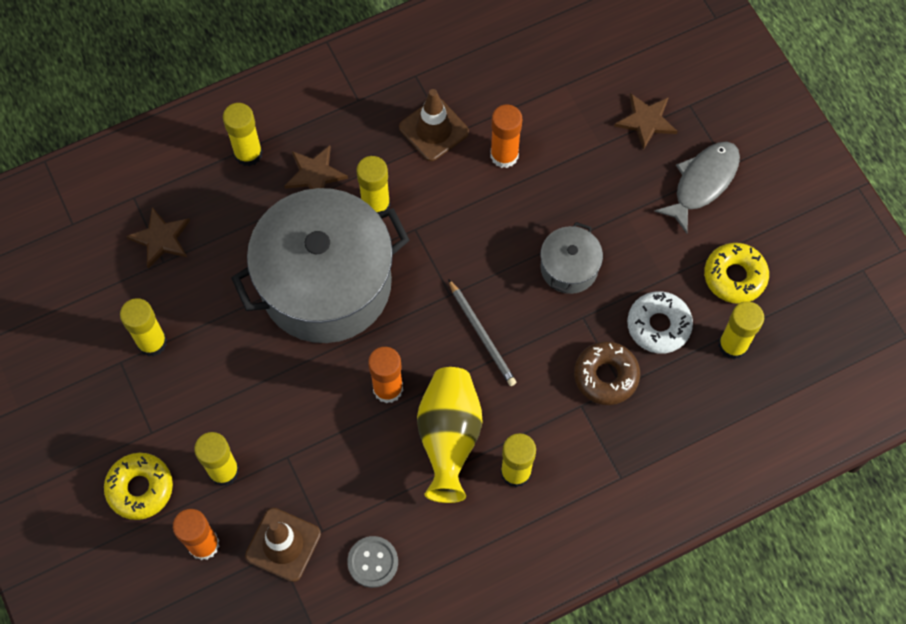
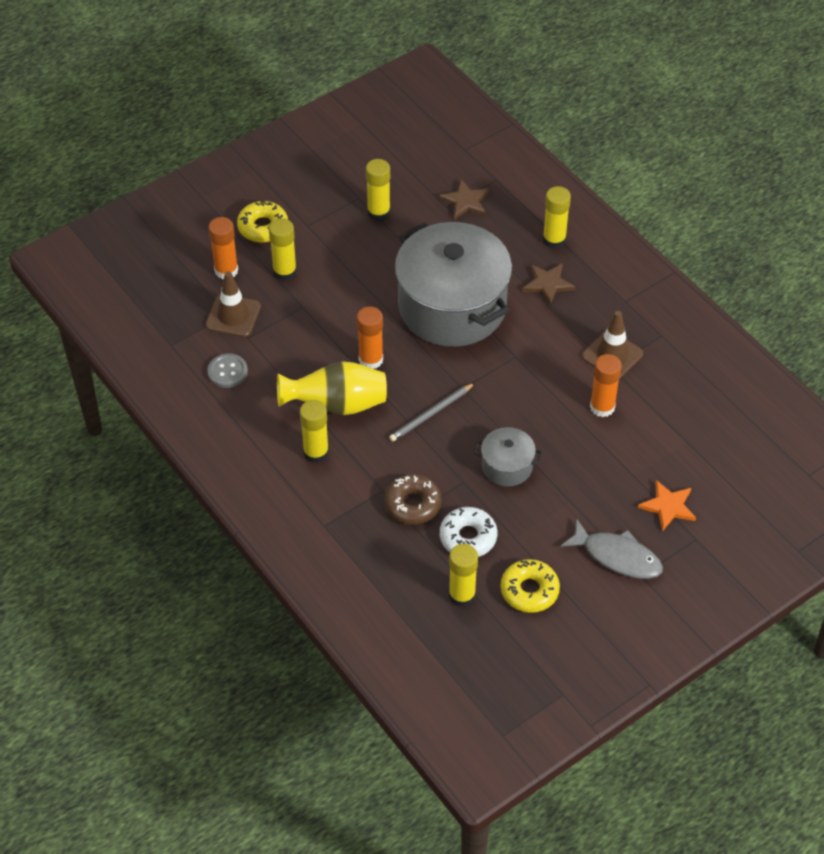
camera: 80 degrees right, 15 degrees down
yellow glue stick [356,156,390,212] -> none
brown star [614,93,678,150] -> orange star [638,480,696,532]

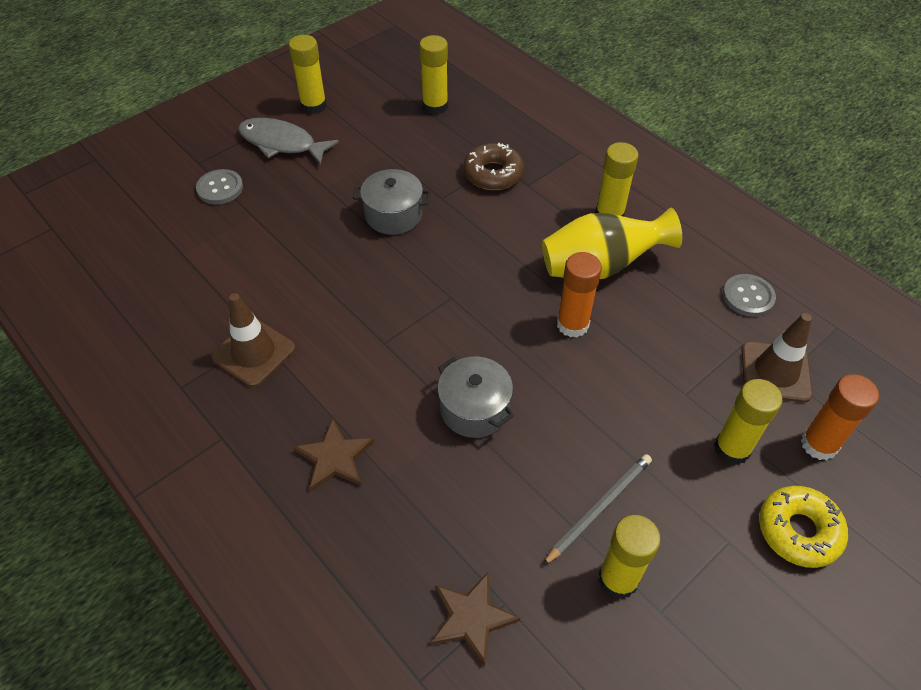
camera: 175 degrees right, 0 degrees up
grey pencil [389,383,475,442] -> grey pencil moved to [542,454,652,566]
grey pot [395,222,512,347] -> grey pot [438,357,514,438], size x0.44
white donut [440,507,497,557] -> none
yellow donut [501,559,560,613] -> none
yellow glue stick [543,186,571,249] -> yellow glue stick moved to [289,35,327,114]
orange glue stick [590,354,622,417] -> none
orange star [638,480,696,532] -> grey button [196,169,243,204]

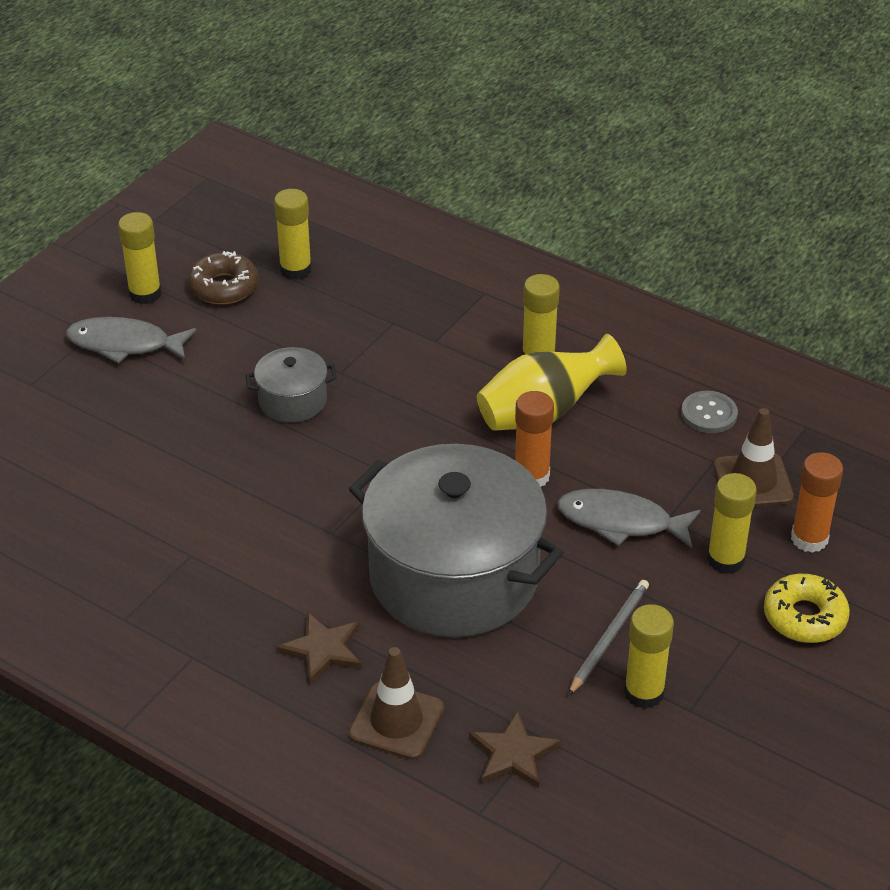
camera: 15 degrees left, 10 degrees down
grey button [196,169,243,204] -> none
brown traffic cone [211,293,296,387] -> brown traffic cone moved to [349,647,444,760]
grey pot [438,357,514,438] -> grey pot [349,444,564,637], size x2.26
brown donut [463,143,524,190] -> brown donut moved to [188,251,259,304]
none -> grey fish [557,489,700,548]

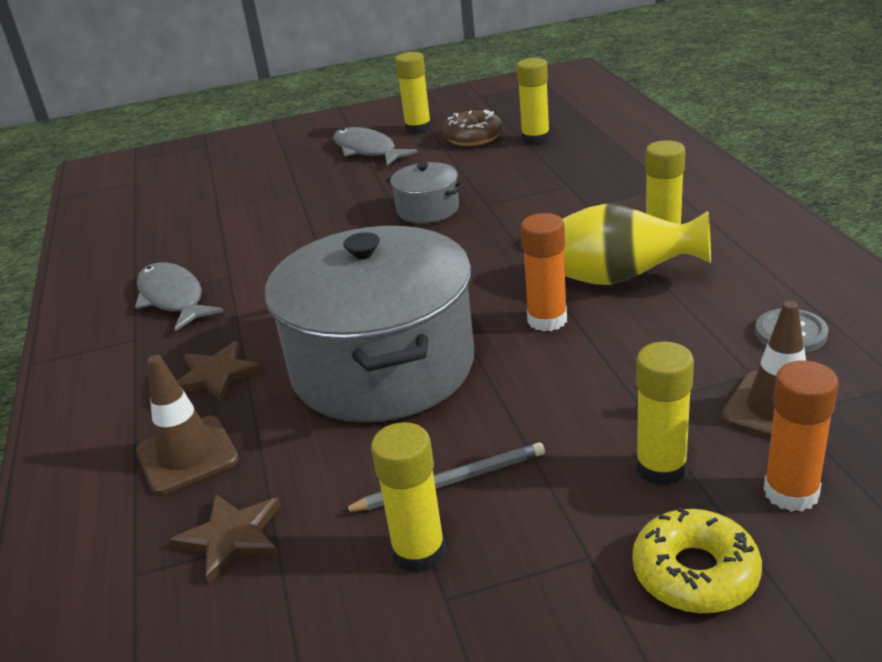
camera: 45 degrees right, 10 degrees down
grey fish [557,489,700,548] -> grey fish moved to [135,263,224,331]

